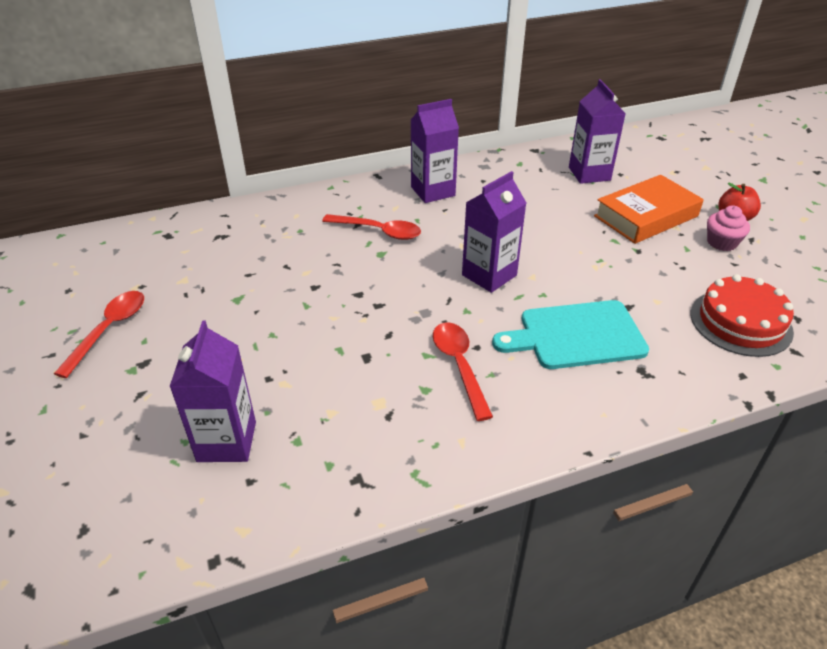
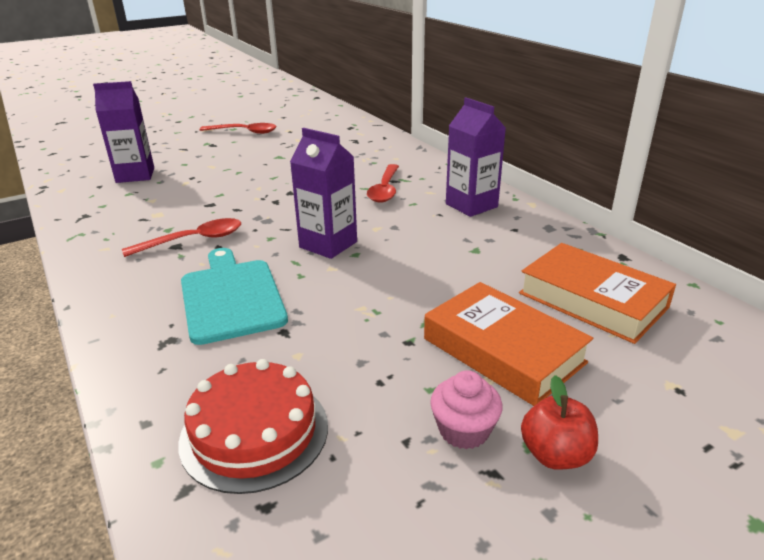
camera: 80 degrees right, 10 degrees down
purple carton [569,79,626,184] -> orange book [519,243,676,344]

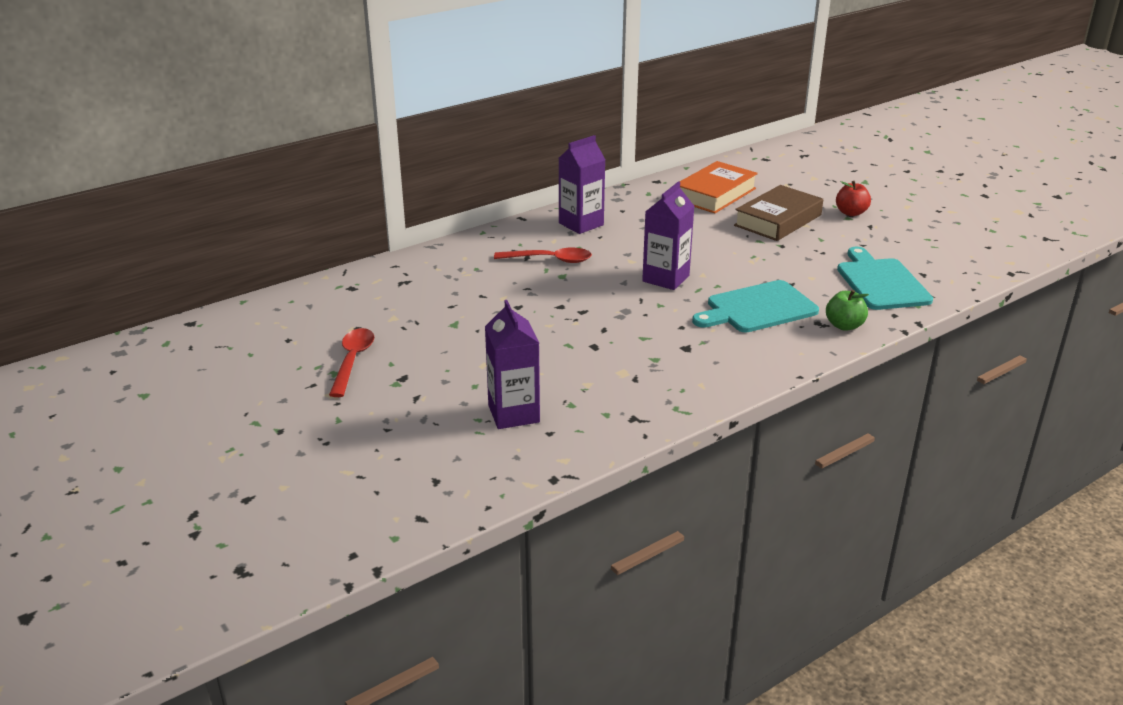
camera: 95 degrees left, 0 degrees up
red spoon [122,218,241,257] -> none
red cake [178,359,328,494] -> turquoise cutting board [837,247,933,310]
orange book [424,282,593,406] -> brown book [734,185,823,241]
pink cupcake [430,370,503,449] -> none
none -> green apple [826,290,869,331]

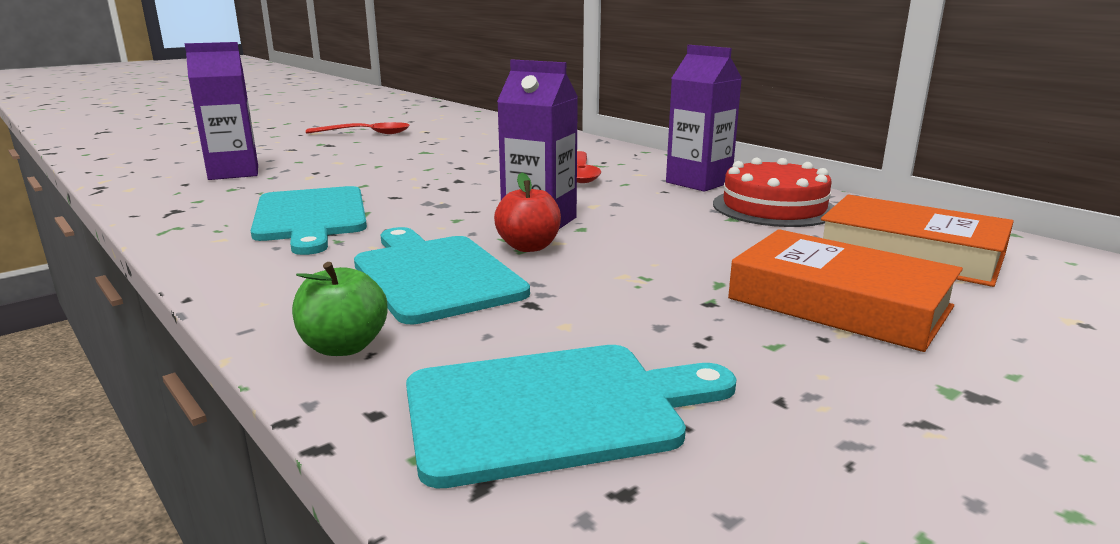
camera: 85 degrees right, 10 degrees down
brown book [734,185,823,241] -> orange book [728,229,963,352]
red apple [836,181,871,216] -> red apple moved to [494,173,561,252]
none -> turquoise cutting board [251,186,367,255]
none -> red cake [713,158,834,227]

